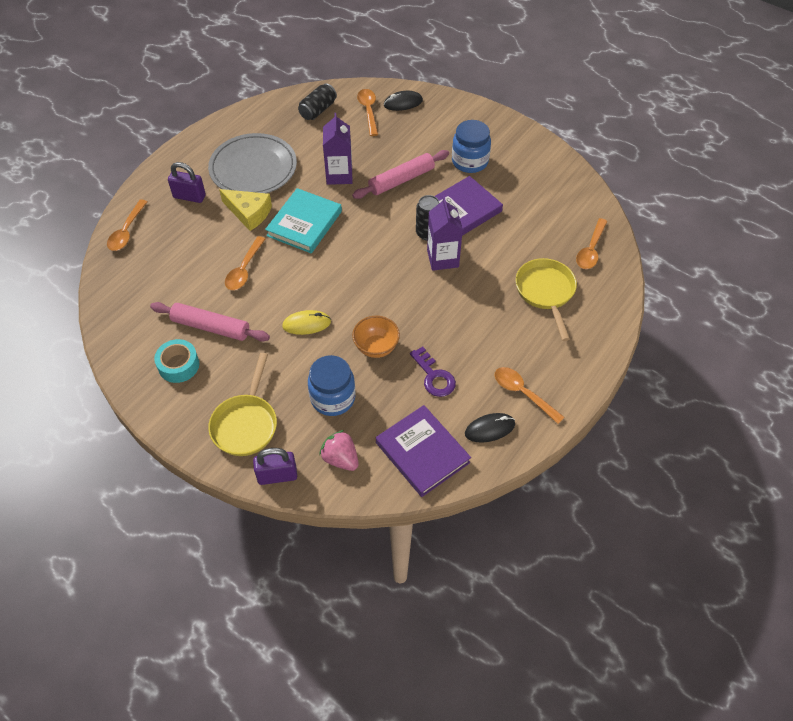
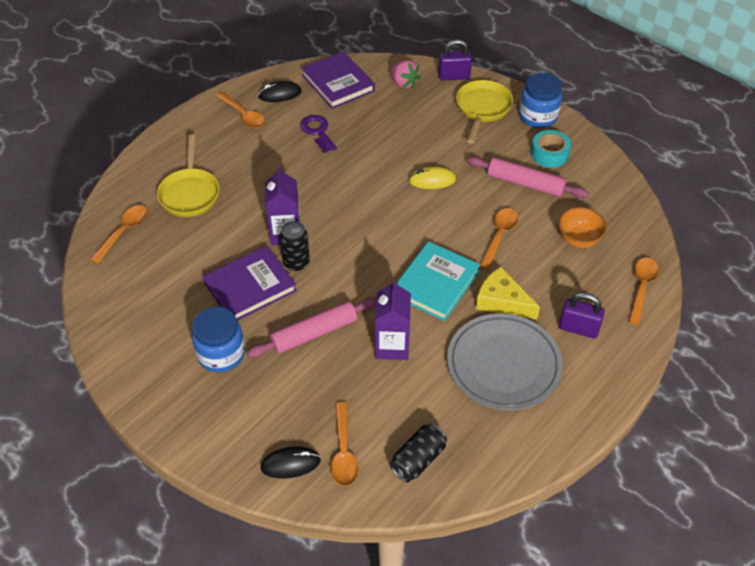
camera: 175 degrees left, 5 degrees down
blue jar [308,355,355,416] -> blue jar moved to [519,73,562,128]
orange bowl [352,316,400,358] -> orange bowl moved to [559,207,607,248]

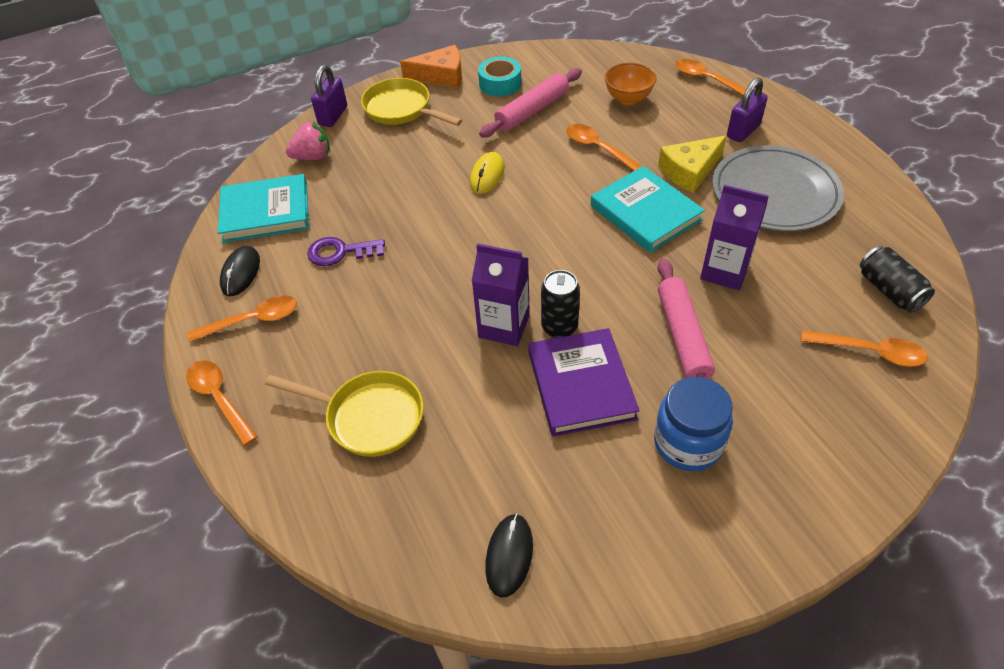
camera: 65 degrees left, 0 degrees up
orange spoon [90,205,147,264] -> orange spoon moved to [186,360,258,446]
black mouse [261,446,321,479] -> black mouse moved to [485,514,533,598]
purple book [301,51,375,109] -> turquoise book [218,174,309,243]
blue jar [519,73,562,128] -> orange cheese [400,45,462,88]

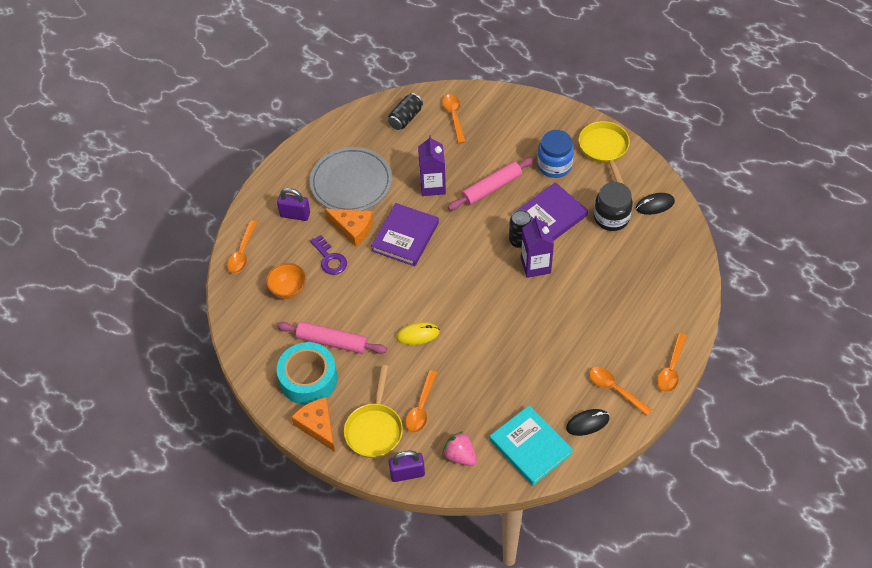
camera: 120 degrees left, 5 degrees up
yellow pan [265,371,424,457] -> yellow pan moved to [579,121,630,184]
purple key [307,237,385,266] -> purple key moved to [310,235,347,275]
turquoise tape [478,57,521,97] -> turquoise tape [277,342,337,405], size x1.60
orange spoon [566,124,642,171] -> orange spoon moved to [405,370,437,433]
turquoise book [591,166,705,253] -> purple book [371,203,439,266]
yellow cheese [658,135,727,193] -> orange cheese [325,209,373,247]
none -> black jar [594,182,633,231]

